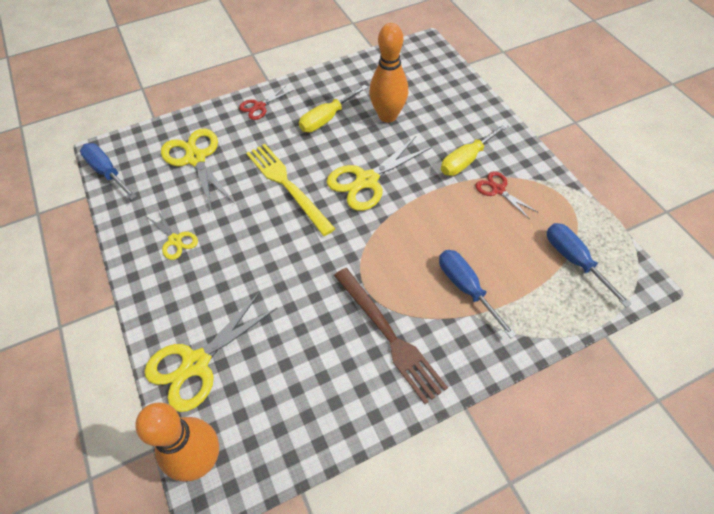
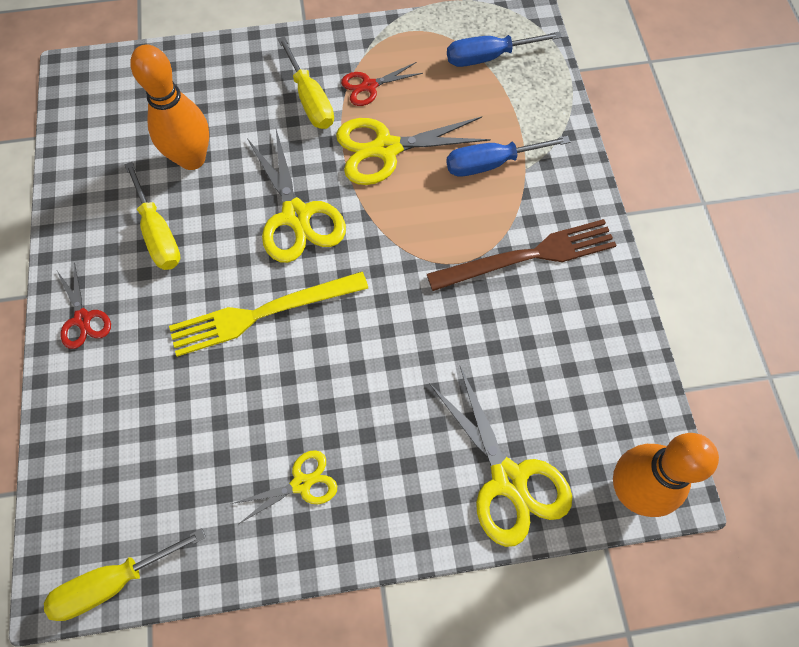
camera: 75 degrees left, 10 degrees up
blue screwdriver [80,143,137,200] -> yellow screwdriver [44,528,206,621]
yellow scissors [161,128,235,211] -> yellow scissors moved to [336,116,491,185]

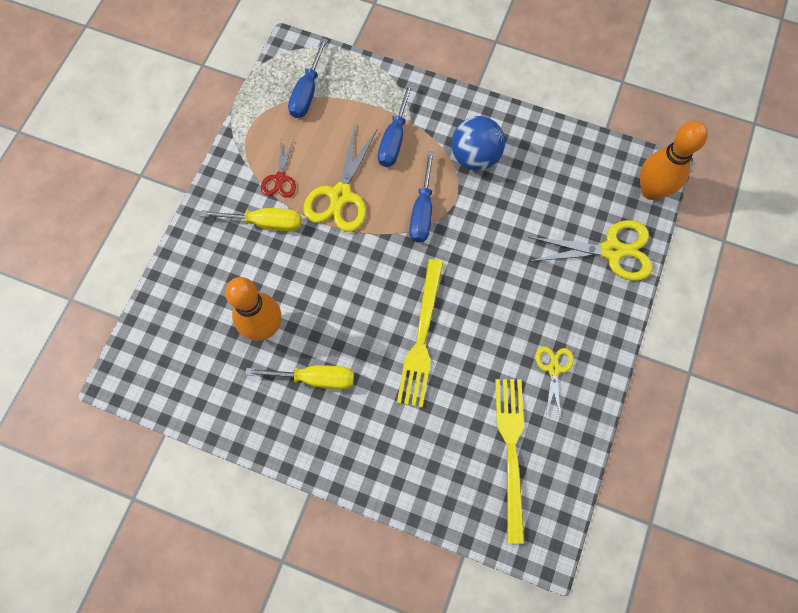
camera: 60 degrees left, 5 degrees up
yellow screwdriver [44,528,206,621] -> none
red scissors [57,262,111,349] -> none
yellow scissors [247,129,346,263] -> none
brown fork [427,219,617,291] -> blue ball [451,116,505,170]
none -> blue screwdriver [409,151,434,243]
none -> yellow fork [495,379,525,544]

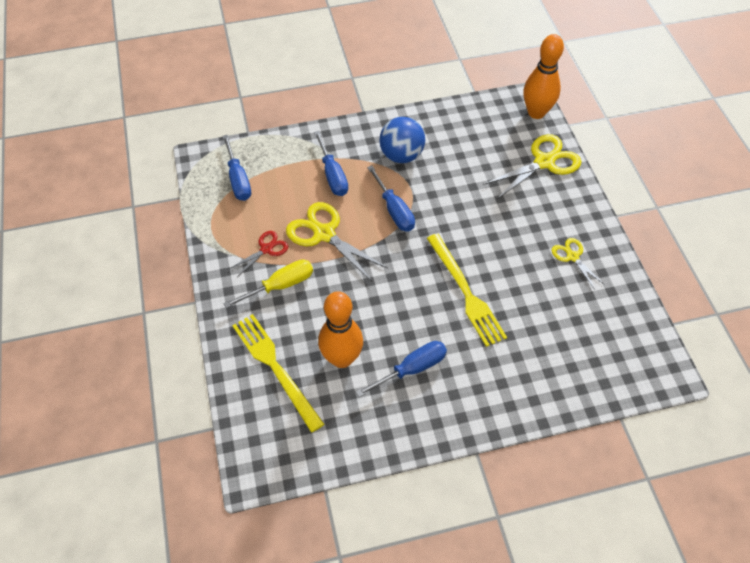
camera: 35 degrees left, 15 degrees down
yellow screwdriver [245,365,354,389] -> blue screwdriver [356,341,447,397]
red scissors [261,139,296,198] -> red scissors turned 105 degrees counterclockwise [229,231,288,277]
yellow scissors [303,125,377,232] -> yellow scissors turned 150 degrees clockwise [286,202,387,281]
yellow fork [495,379,525,544] -> yellow fork moved to [232,314,324,433]

